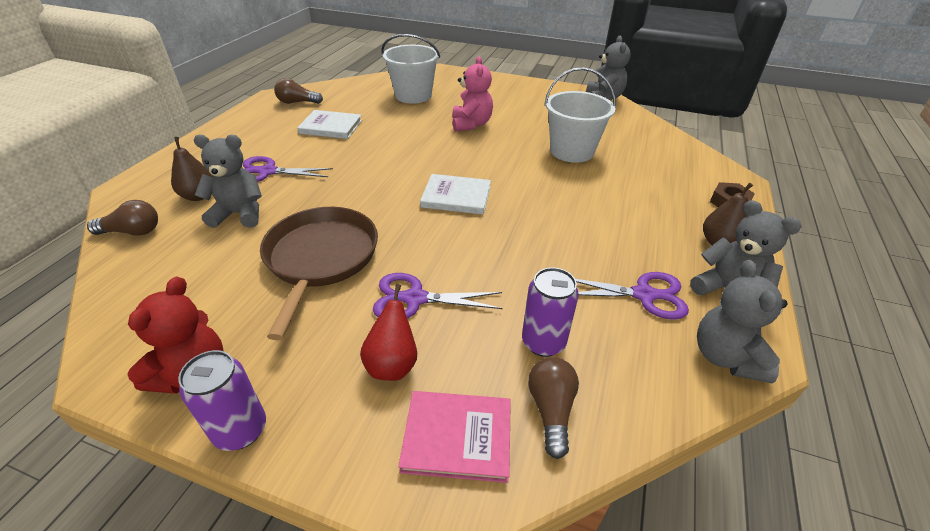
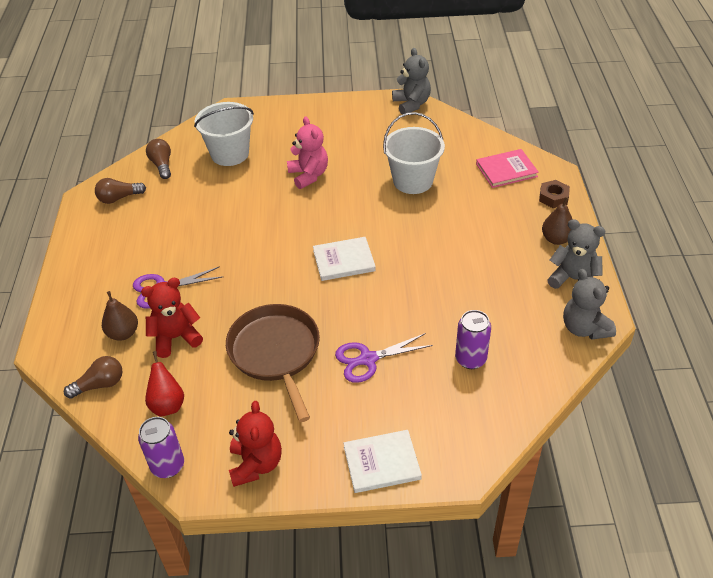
camera: 20 degrees left, 5 degrees up
purple can [178,350,266,451] -> purple can moved to [138,417,184,478]
grey teddy bear [194,135,262,228] -> red teddy bear [141,278,203,358]
white book [297,110,362,139] -> white book moved to [344,430,422,493]
red pear [360,284,417,381] -> red pear moved to [145,351,184,417]
pink book [398,391,511,483] -> pink book moved to [476,149,539,188]
brown light bulb [528,357,579,459] -> brown light bulb moved to [146,139,171,179]
purple scissors [576,272,689,320] -> none

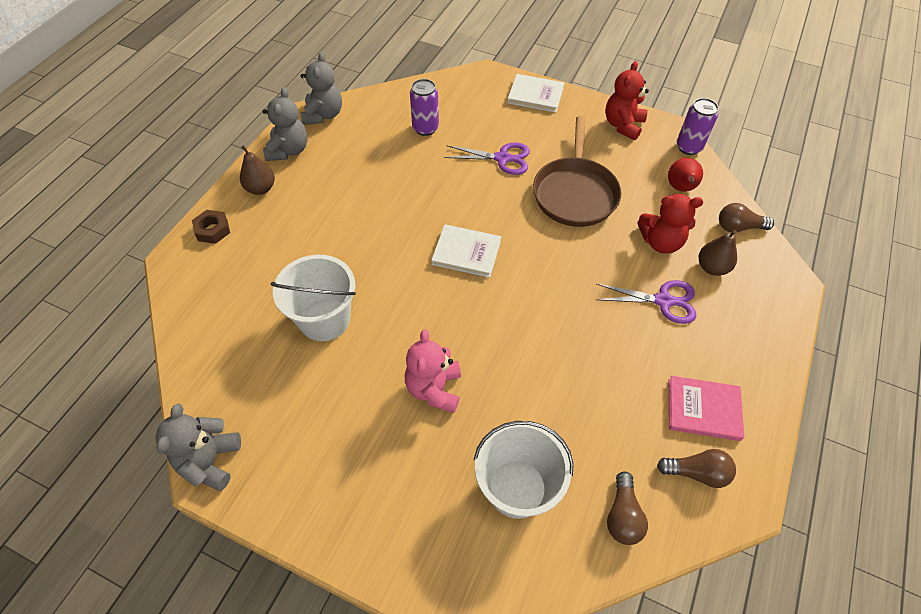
camera: 155 degrees left, 10 degrees up
pink book [476,149,539,188] -> pink book moved to [669,376,744,441]
grey teddy bear [548,219,605,289] -> grey teddy bear turned 135 degrees counterclockwise [262,87,308,161]

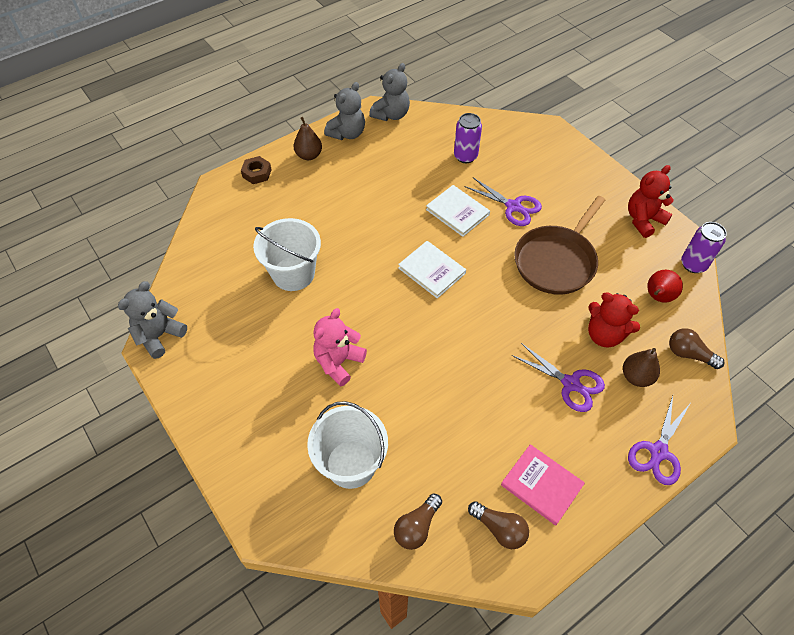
camera: 30 degrees right, 0 degrees up
white book [507,74,564,113] -> white book moved to [426,185,490,237]
none -> purple scissors [628,396,690,485]

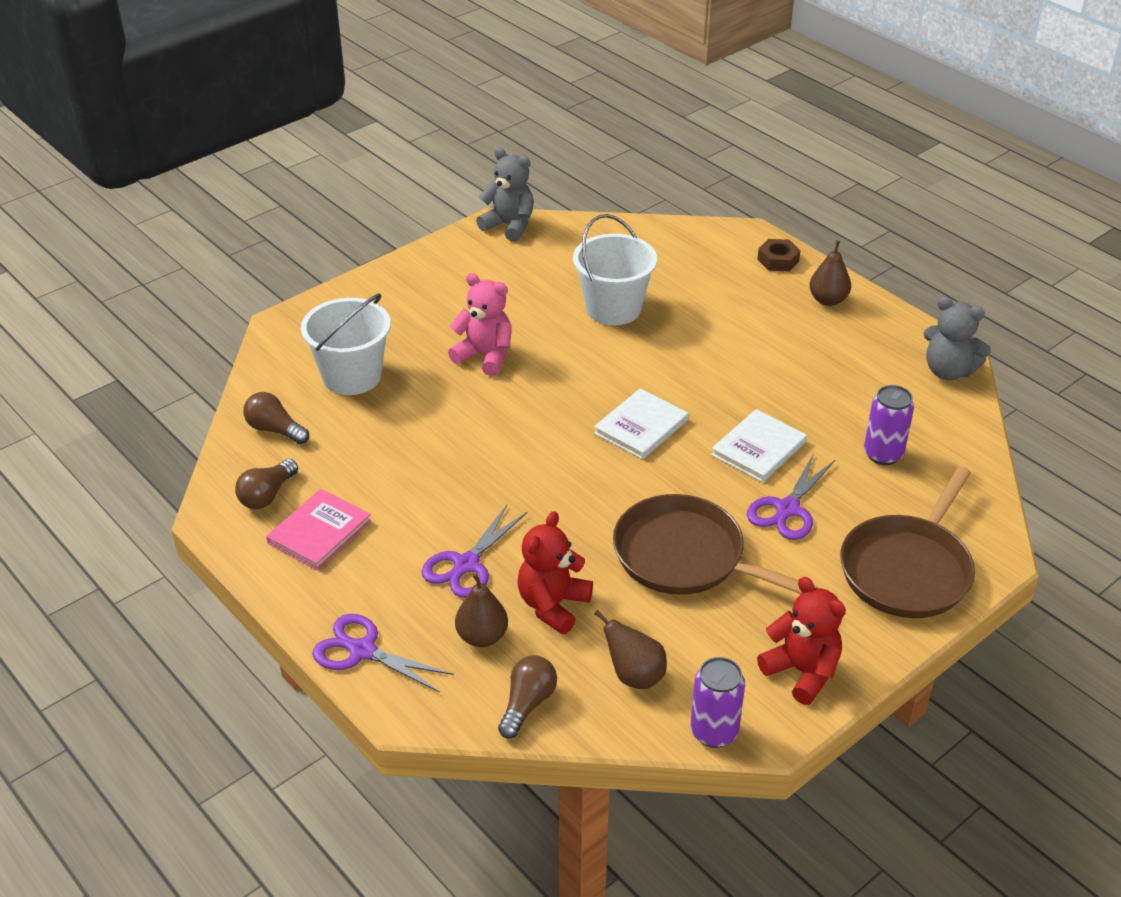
camera: 85 degrees right, 15 degrees down
grey teddy bear [324,82,365,140] -> none
red pear [647,270,683,303] -> brown pear [594,610,667,689]
none -> brown pan [840,466,975,618]

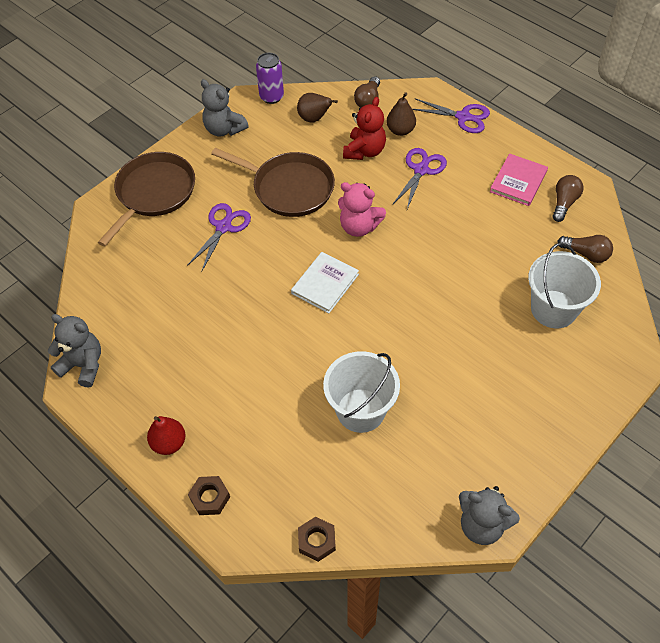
camera: 175 degrees right, 15 degrees up
pink teddy bear [448,273,512,376] -> pink teddy bear moved to [338,182,386,237]
white book [711,409,807,482] -> none
red teddy bear [757,577,846,705] -> grey teddy bear [201,79,248,137]
brown pear [809,240,851,306] -> red pear [147,416,186,455]
purple can [864,385,914,465] -> none
none -> brown nut [298,517,336,562]

